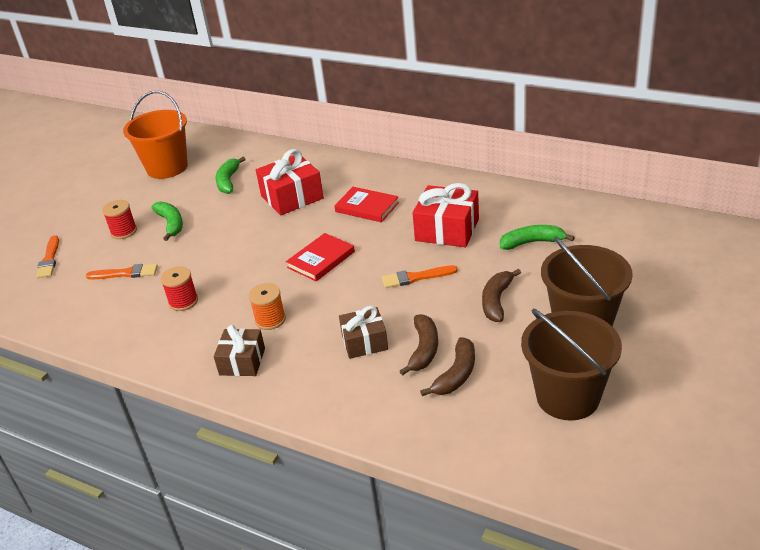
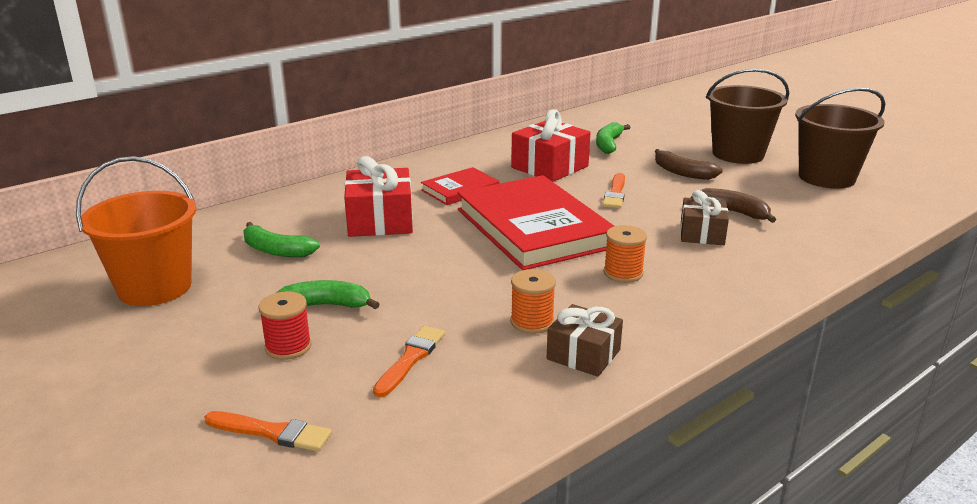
camera: 70 degrees left, 10 degrees down
red spool [160,266,198,311] -> orange spool [510,269,556,334]
brown gift [214,325,265,376] -> brown gift moved to [547,304,623,377]
red book [286,233,355,281] -> red book [457,175,614,270], size x2.05
brown banana [420,337,475,396] -> none

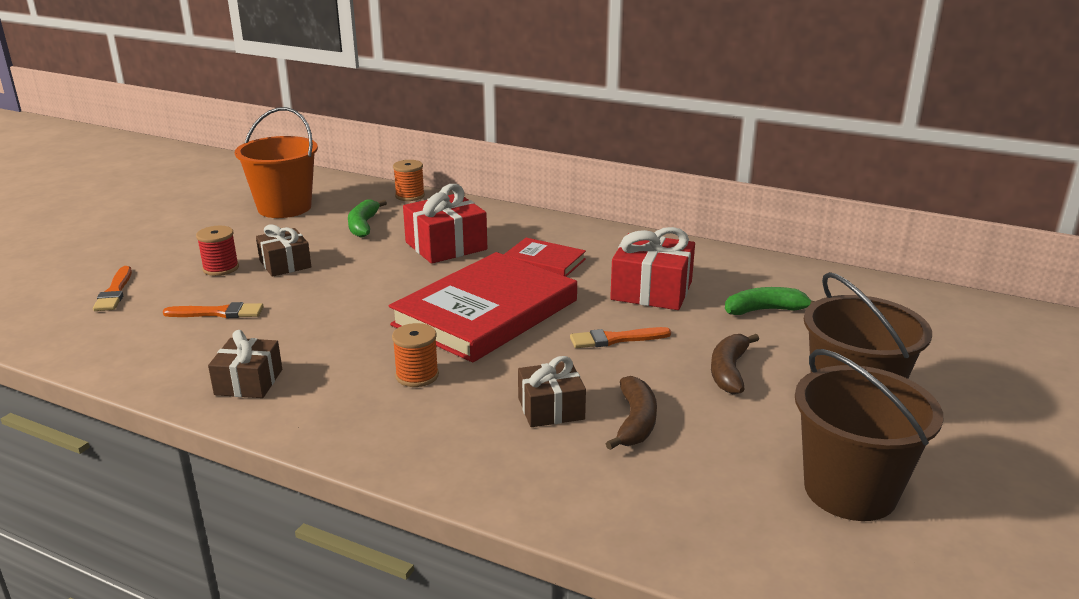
camera: 65 degrees right, 0 degrees up
green banana [276,280,380,309] -> brown gift [256,224,311,277]
orange spool [510,269,556,334] -> orange spool moved to [393,160,425,201]

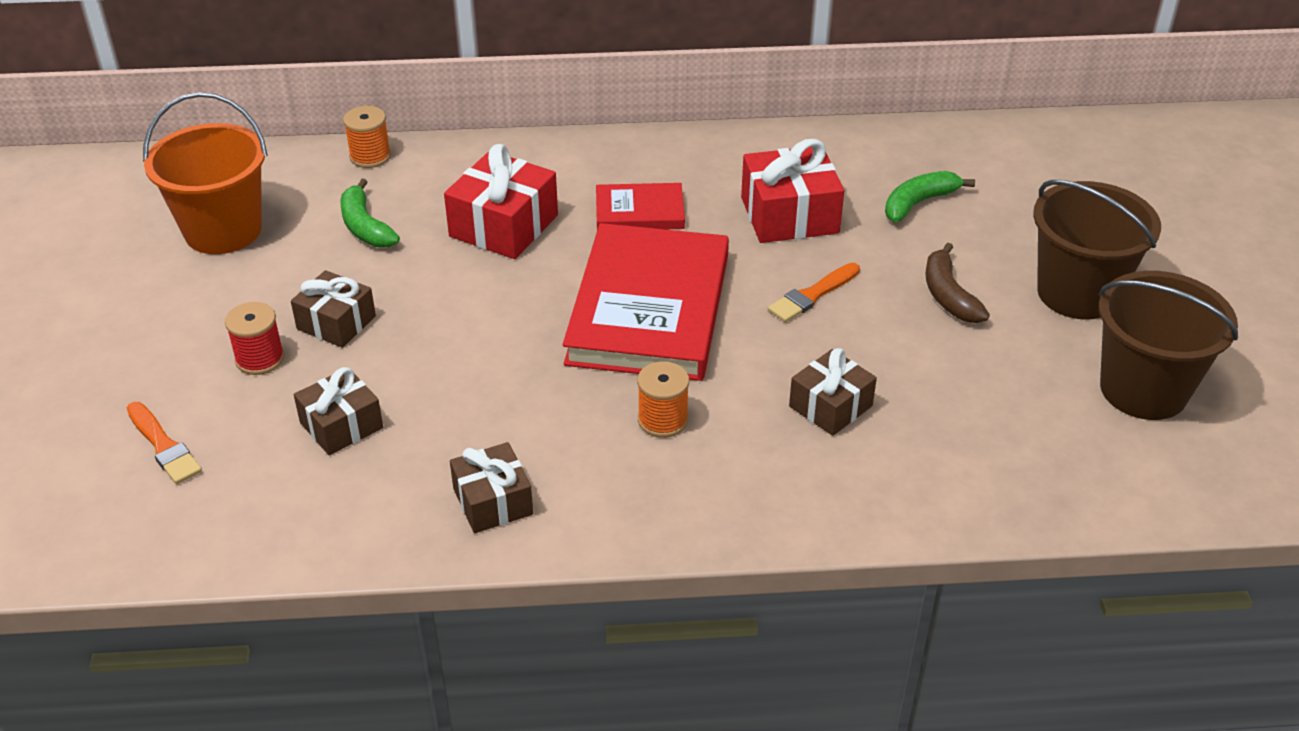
camera: 30 degrees left, 15 degrees up
orange brush [163,302,264,318] -> brown gift [294,367,383,455]
brown banana [606,376,657,450] -> none

